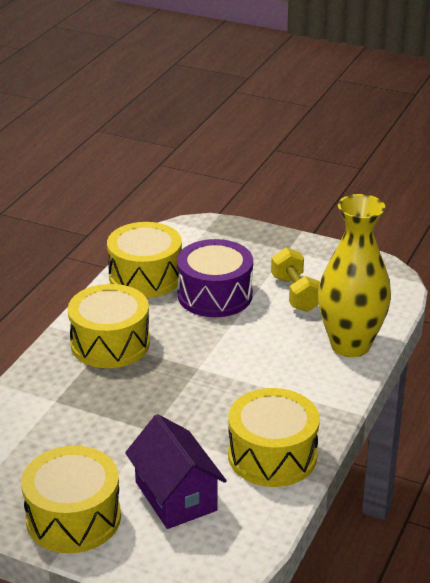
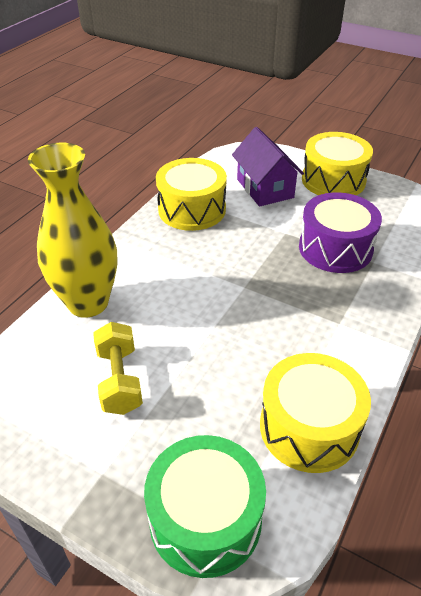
camera: 175 degrees left, 10 degrees up
yellow drum [68,284,150,368] -> none
purple drum [177,239,253,317] -> purple drum moved to [299,193,382,273]
none -> green drum [144,435,266,578]

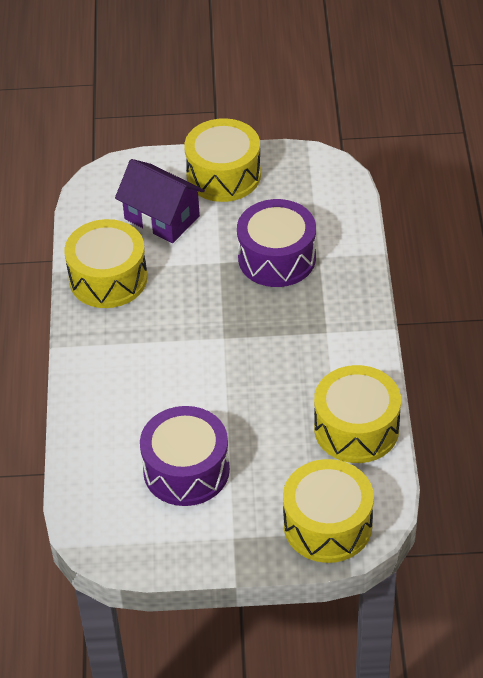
camera: 30 degrees left, 5 degrees up
yellow vase [28,143,117,318] -> none
yellow dumbbell [93,322,143,415] -> purple drum [140,406,230,506]
green drum [144,435,266,578] -> yellow drum [283,459,374,563]

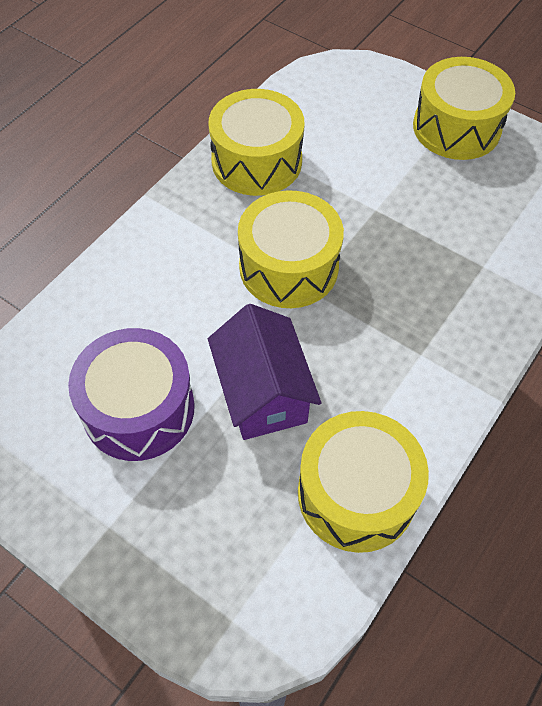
camera: 35 degrees right, 10 degrees up
purple house [115,159,205,243] -> purple house moved to [208,304,321,440]
purple drum [237,199,316,287] -> none
yellow drum [283,459,374,563] -> yellow drum moved to [238,190,344,308]

